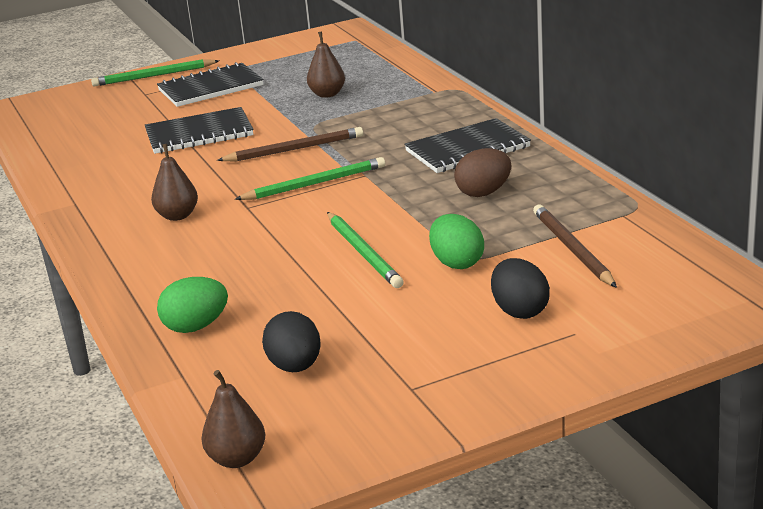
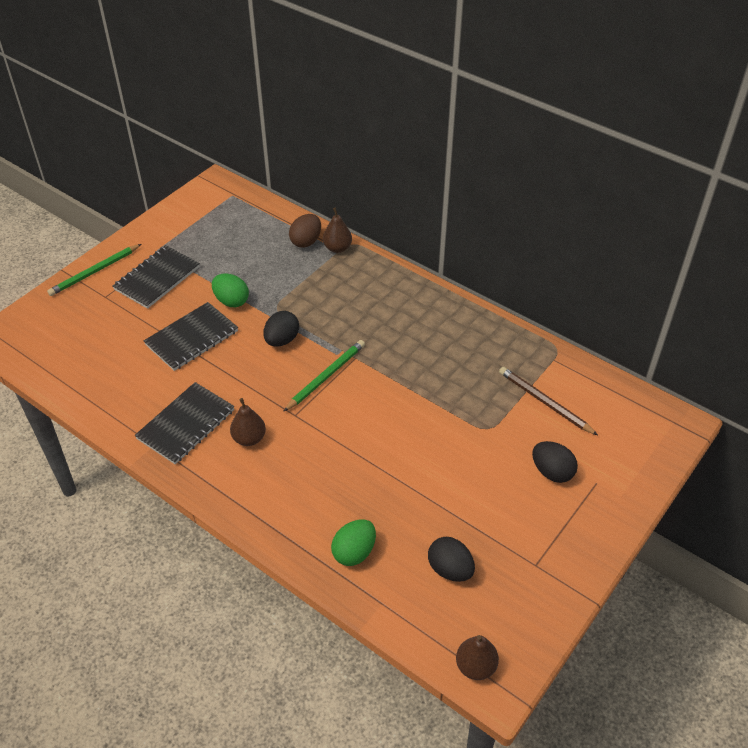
camera: 30 degrees left, 20 degrees up
brown pencil [217,127,363,161] -> black egg [263,311,299,347]
brown pear [307,31,345,98] -> brown pear moved to [323,208,352,253]
green pencil [327,212,404,288] -> none
black notebook [404,118,531,173] -> black notebook moved to [135,382,234,464]
green egg [429,214,484,269] -> green egg moved to [212,274,249,307]
brown egg [454,148,511,197] -> brown egg moved to [289,214,321,248]

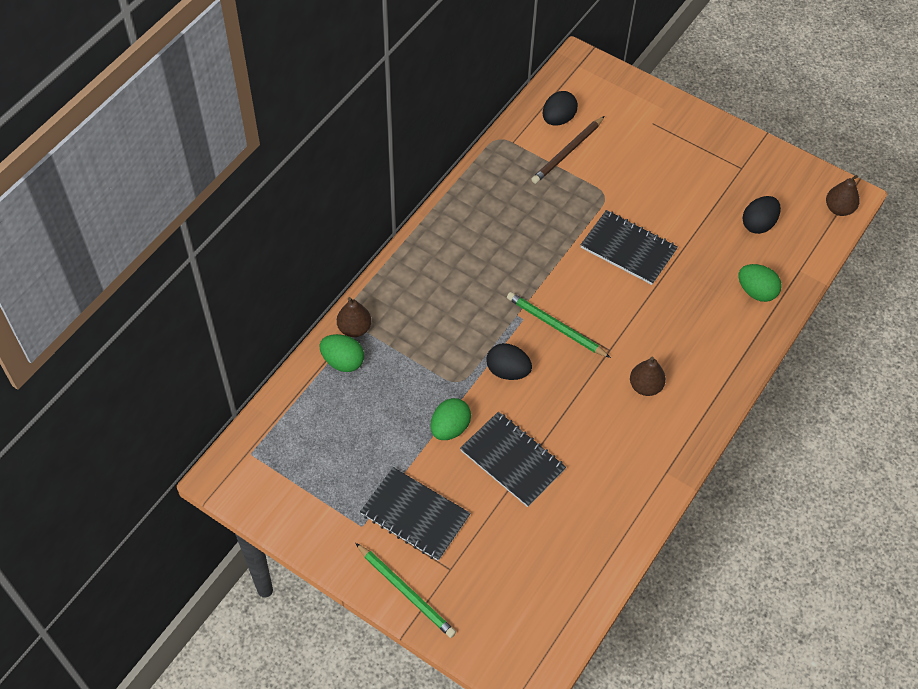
camera: 95 degrees left, 10 degrees up
black notebook [135,382,234,464] -> black notebook moved to [581,210,678,285]
brown egg [289,214,321,248] -> green egg [320,334,364,372]
black egg [532,441,578,483] -> black egg moved to [543,91,578,126]

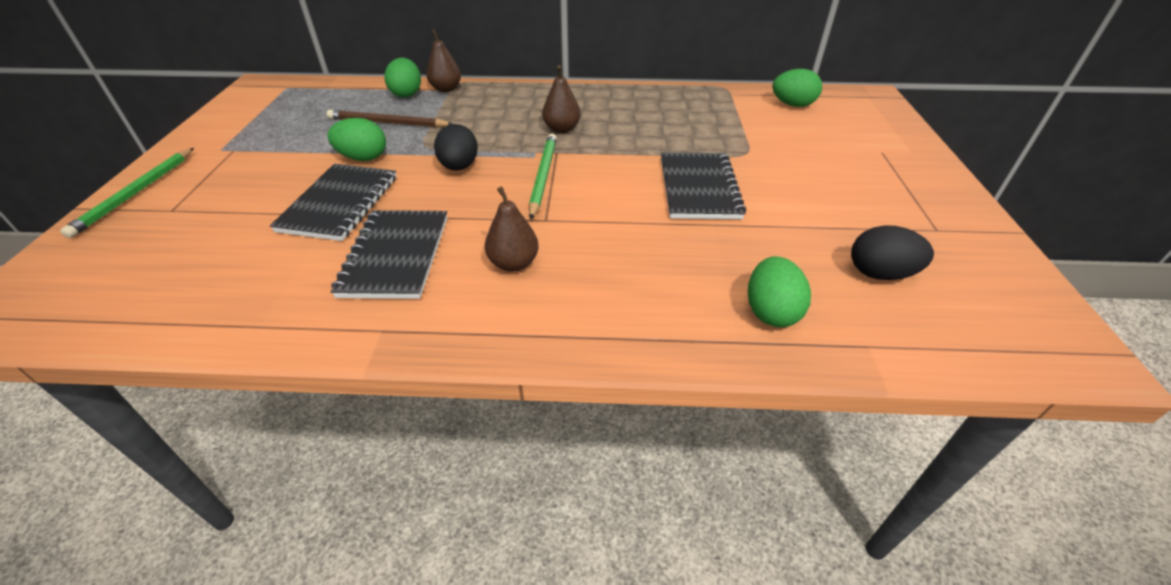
camera: 60 degrees right, 15 degrees down
black notebook [360,467,471,561] -> black notebook moved to [331,210,447,299]
brown pencil [531,116,605,184] -> brown pencil moved to [327,110,452,127]
black egg [543,91,578,126] -> green egg [772,69,822,107]
brown pear [826,175,859,216] -> brown pear moved to [542,65,581,133]

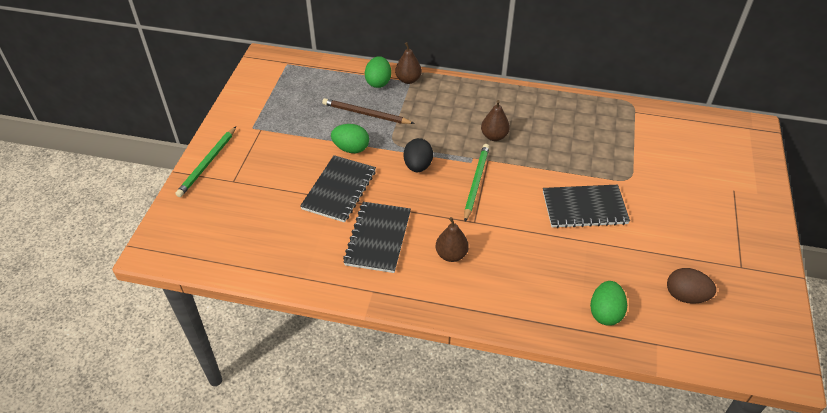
camera: 10 degrees right, 5 degrees up
black notebook [661,153,746,219] -> black notebook turned 75 degrees clockwise [543,185,630,228]
green egg [772,69,822,107] -> none
black egg [851,225,934,280] -> brown egg [667,268,716,304]

